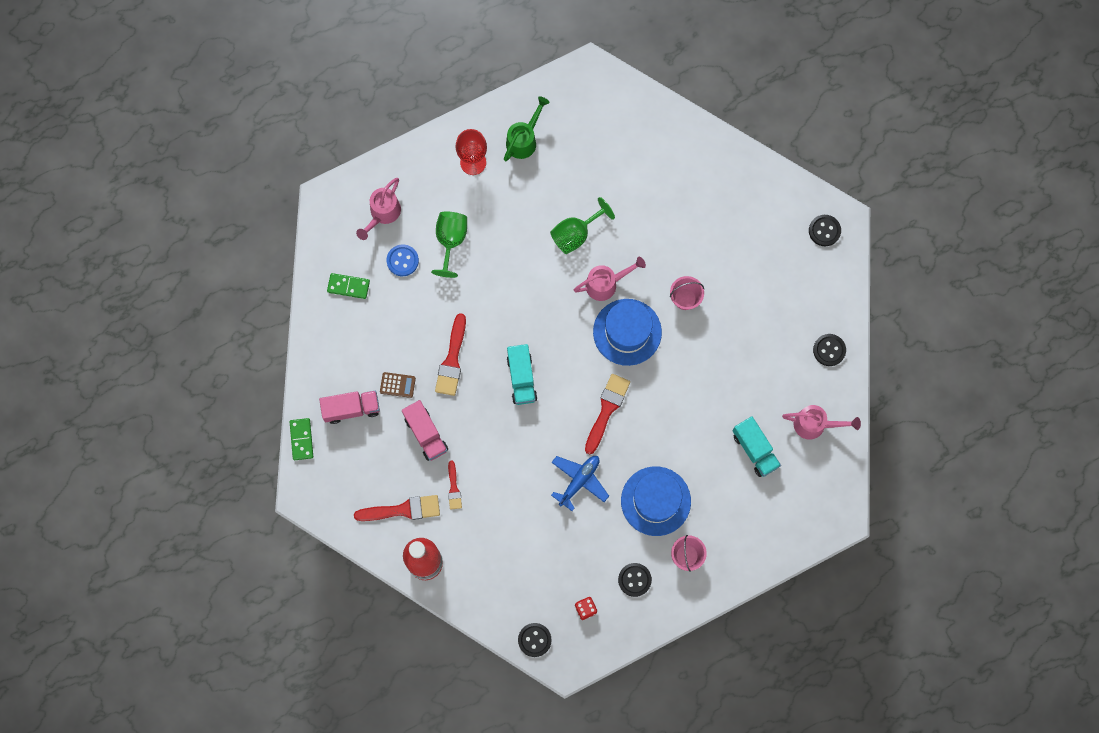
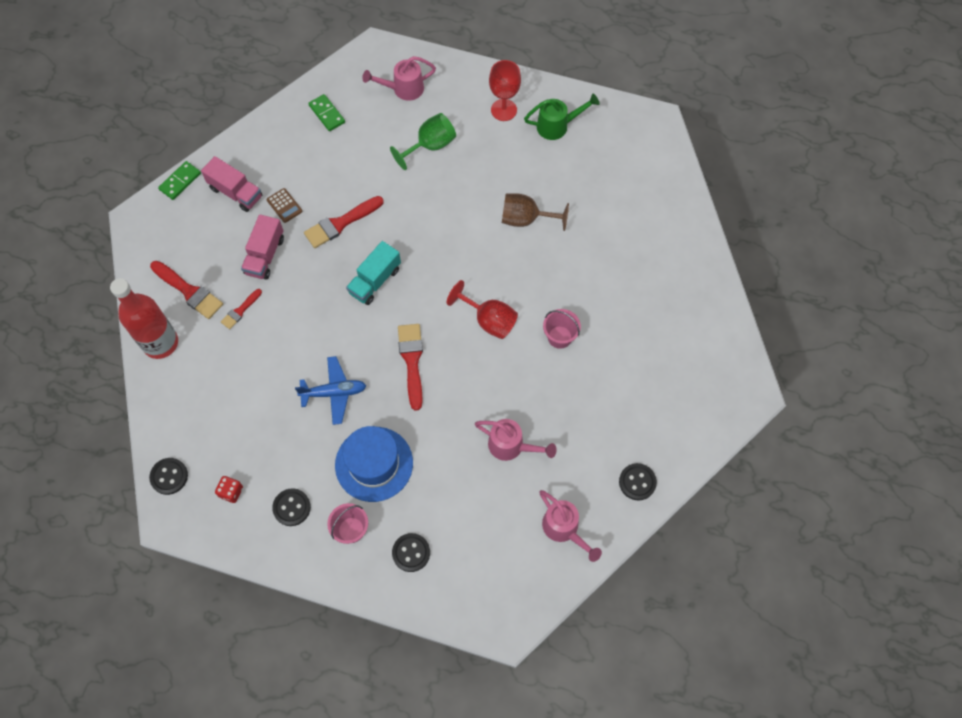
camera: 45 degrees right, 10 degrees down
blue button [387,245,419,276] -> none
green goblet [550,197,615,254] -> brown goblet [502,193,569,231]
pink watering can [574,257,646,301] -> pink watering can moved to [475,419,557,461]
red brush [585,374,630,455] -> red brush turned 75 degrees counterclockwise [398,324,423,411]
blue hat [593,299,662,366] -> red goblet [447,280,518,339]
turquoise truck [733,416,781,477] -> none
black button [809,215,841,246] -> black button moved to [392,533,430,572]

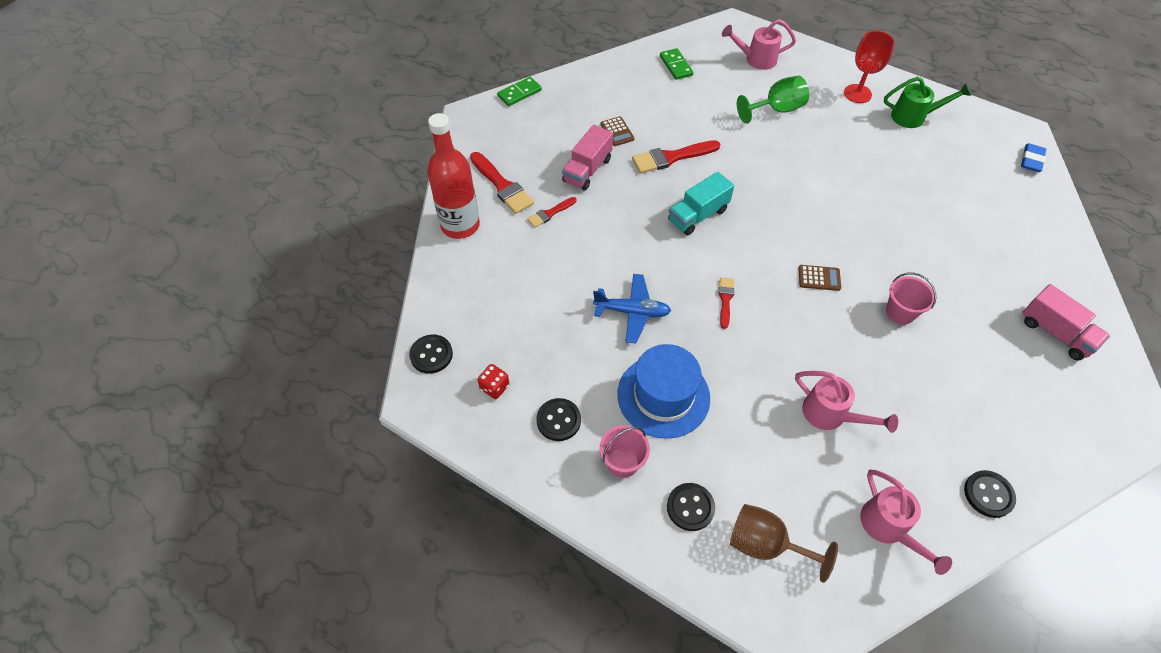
camera: 15 degrees right, 10 degrees down
pink truck [201,156,262,212] -> pink truck moved to [1022,284,1110,361]
red brush [398,324,423,411] -> red brush [718,277,735,329], size x0.58
red goblet [447,280,518,339] -> brown calculator [799,265,841,291]
brown goblet [502,193,569,231] -> brown goblet moved to [730,504,838,583]
none -> blue eraser [1021,143,1046,172]

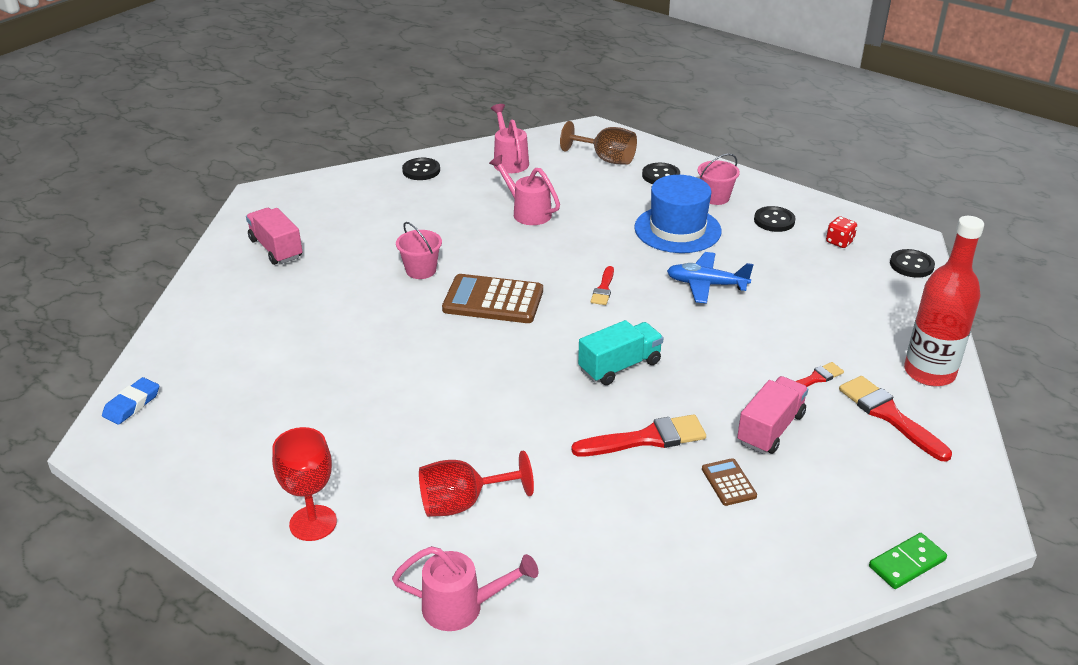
camera: 175 degrees left, 20 degrees down
green domino [660,48,693,80] -> none
green goblet [737,76,809,124] -> red goblet [419,451,534,517]
brown calculator [799,265,841,291] -> brown calculator [442,274,543,323], size x2.01
green watering can [884,77,971,128] -> none

